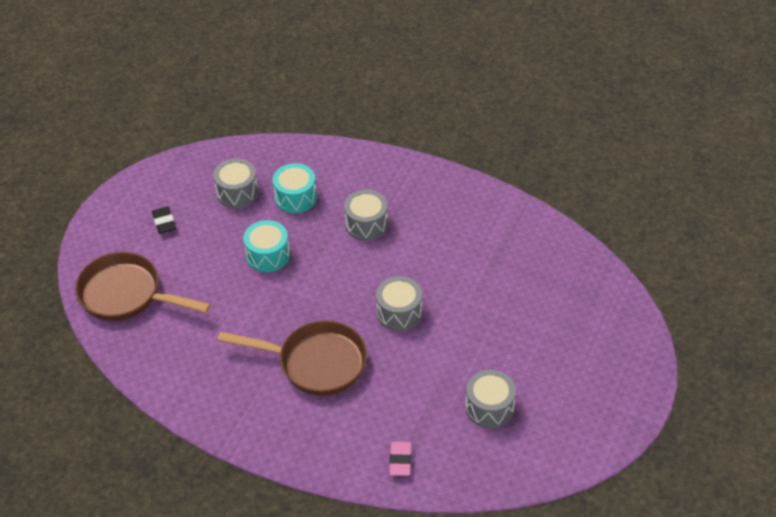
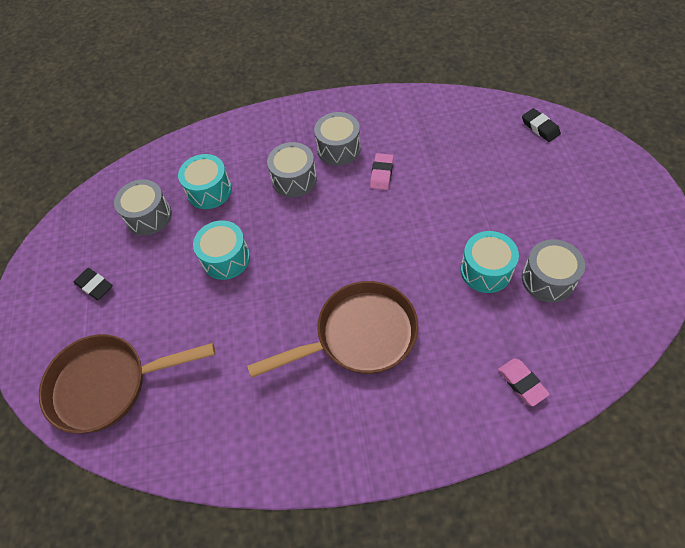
camera: 30 degrees left, 10 degrees up
grey drum [376,276,422,331] -> grey drum moved to [314,112,361,166]
none -> pink eraser [370,153,394,190]
none -> turquoise drum [460,231,519,293]
none -> black eraser [522,108,561,142]

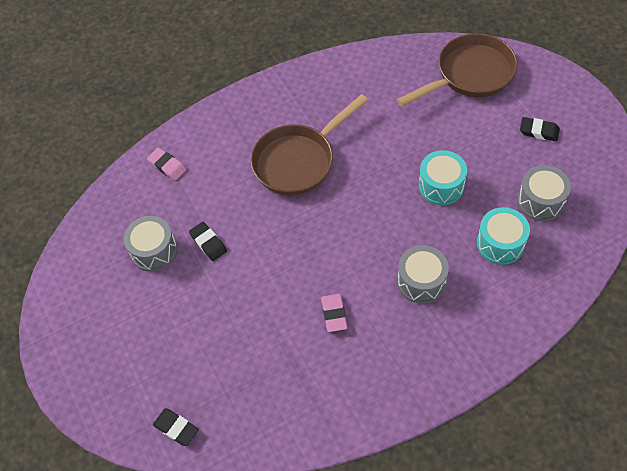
camera: 160 degrees right, 0 degrees up
grey drum [314,112,361,166] -> none
turquoise drum [460,231,519,293] -> black eraser [189,222,227,261]

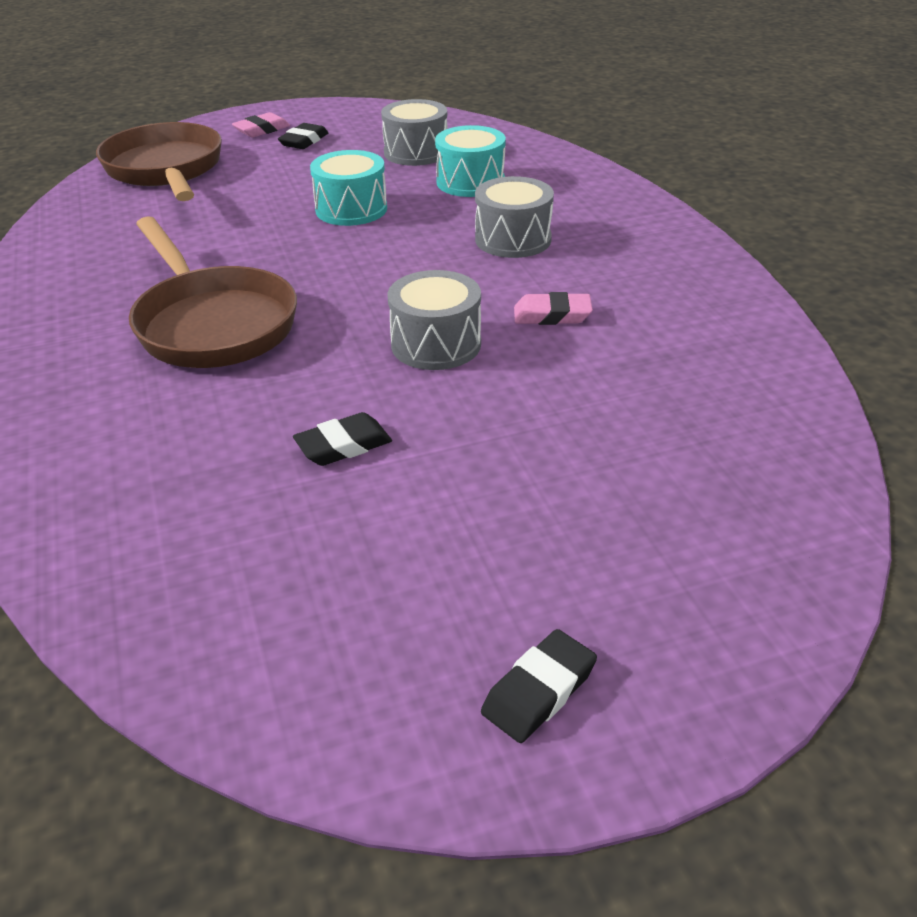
camera: 85 degrees left, 20 degrees down
grey drum [124,216,177,272] -> grey drum moved to [388,270,481,370]
pink eraser [147,148,186,181] -> pink eraser moved to [232,112,290,137]
black eraser [153,408,199,446] -> black eraser moved to [481,629,597,743]

